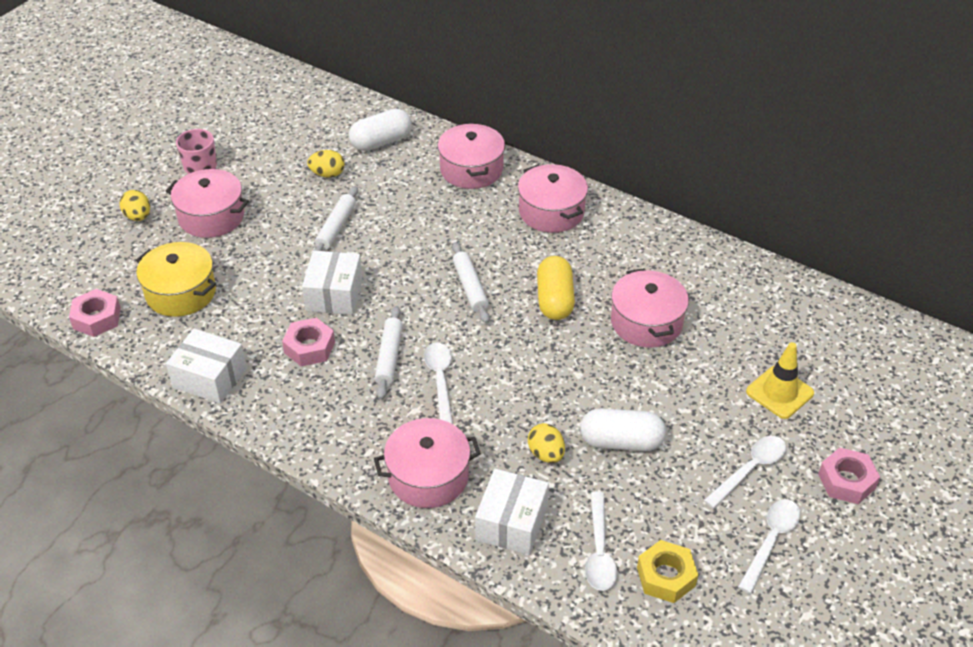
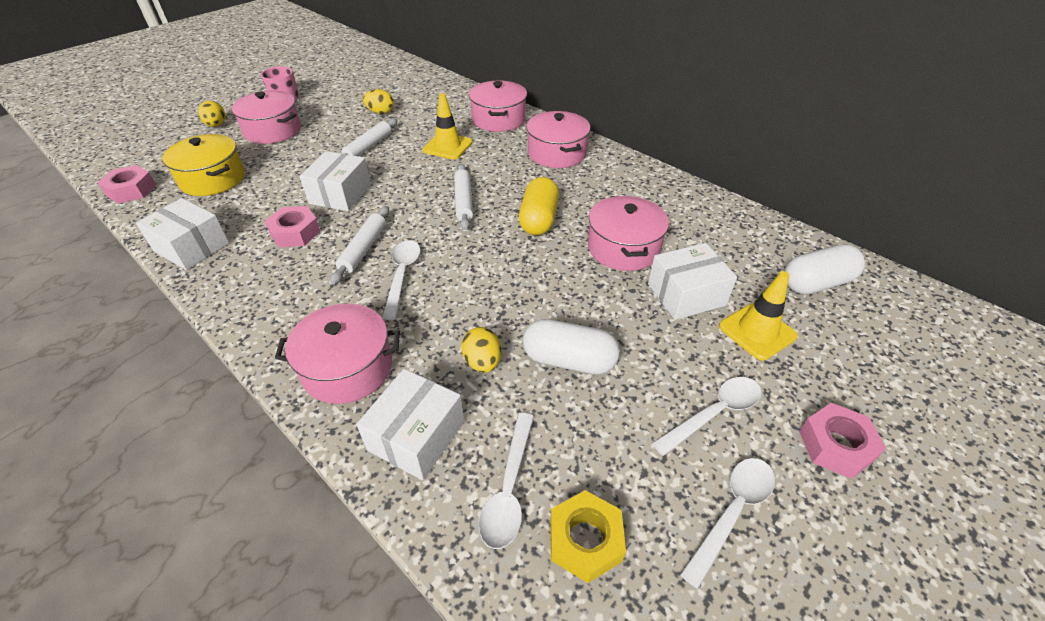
camera: 10 degrees right, 0 degrees up
white capsule [349,108,412,151] -> white capsule moved to [784,244,865,294]
none -> yellow traffic cone [423,93,472,159]
none -> white box [648,243,737,320]

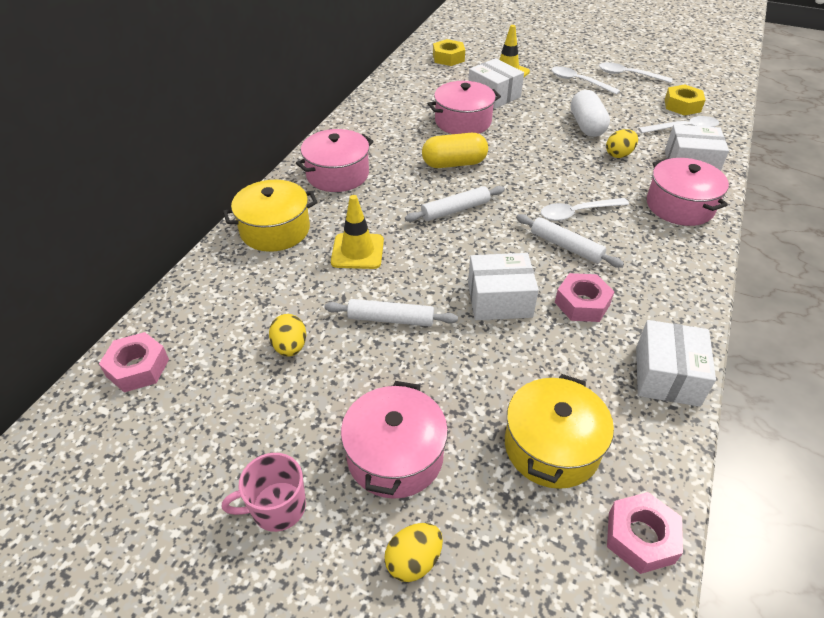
camera: 110 degrees left, 0 degrees up
white rolling pin [330,206,389,285] -> white rolling pin turned 45 degrees clockwise [516,214,624,268]
pink pot [469,80,527,132] -> yellow pot [223,180,318,252]
white capsule [784,244,865,294] -> yellow nut [433,39,465,66]
pink nut [799,403,886,479] -> pink nut moved to [99,332,169,392]

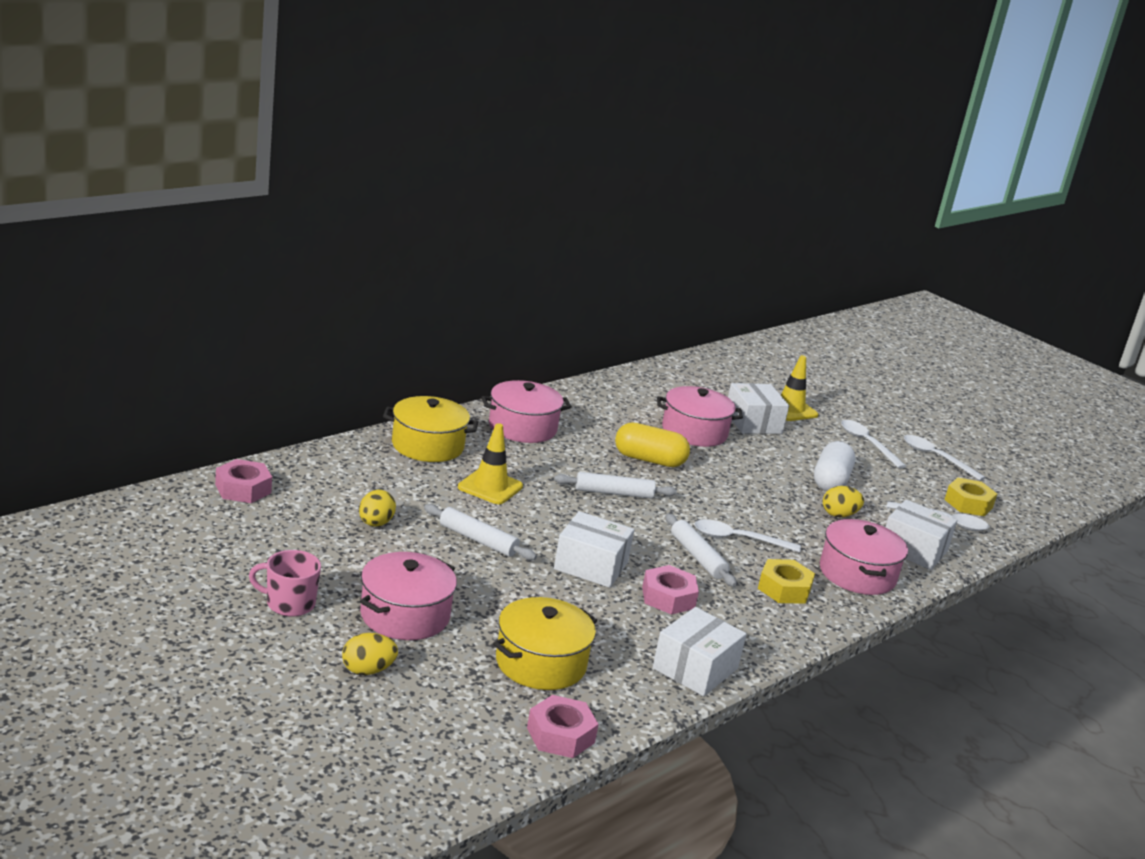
camera: 20 degrees right, 20 degrees down
yellow nut [433,39,465,66] -> yellow nut moved to [758,559,815,604]

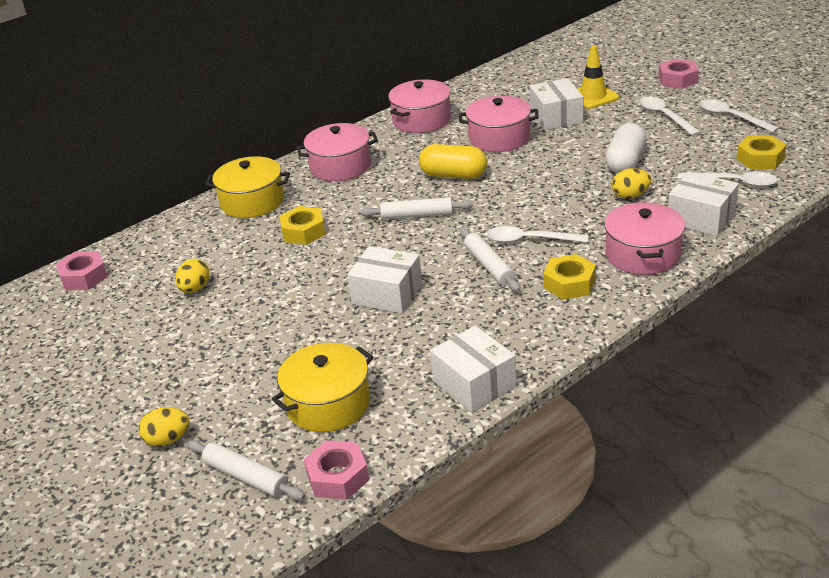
camera: 10 degrees right, 10 degrees up
pink mug [249,550,321,617] -> none
pink pot [360,552,457,640] -> pink pot moved to [388,79,451,133]
white rolling pin [424,504,537,560] -> white rolling pin moved to [187,440,305,500]
yellow traffic cone [458,423,523,504] -> yellow nut [280,206,326,245]
pink nut [642,565,699,615] -> pink nut moved to [658,59,699,89]
white box [653,607,747,696] -> white box turned 75 degrees counterclockwise [430,326,517,413]

